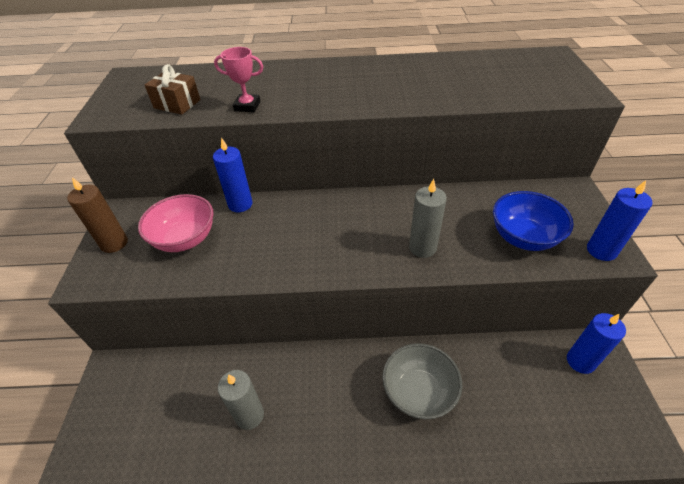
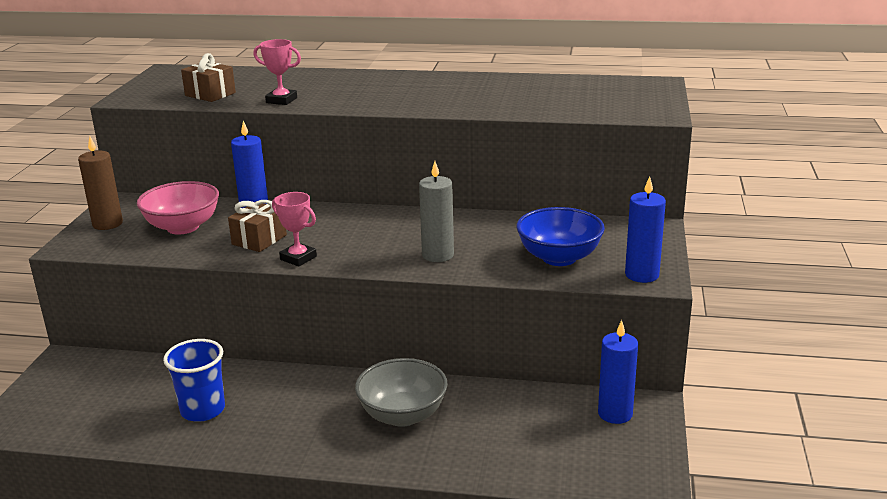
camera: 10 degrees right, 20 degrees down
grey candle [218,370,264,430] -> blue cup [163,339,225,422]
none -> brown gift [228,200,287,252]
none -> pink trophy [272,192,317,267]

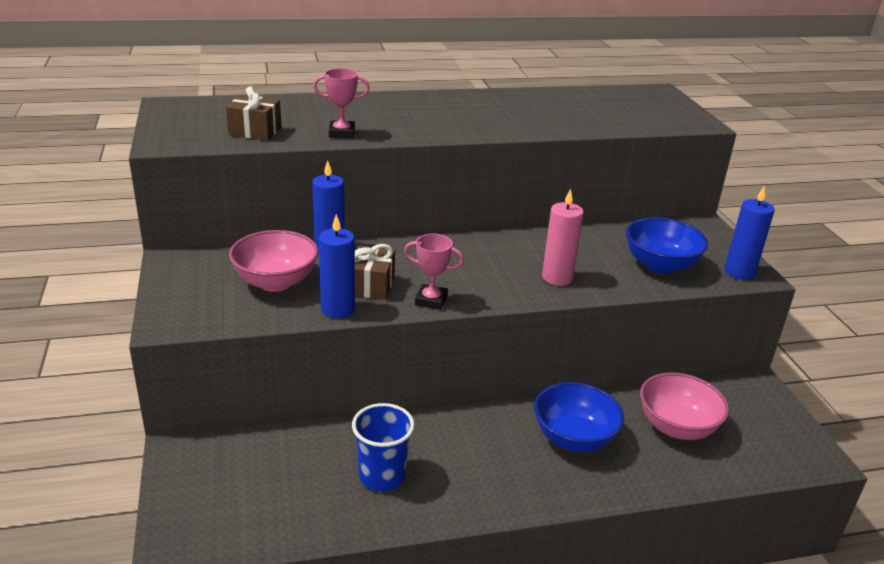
camera: 25 degrees left, 5 degrees up
brown candle [78,137,123,230] -> none
grey bowl [355,358,448,427] -> blue bowl [534,382,624,452]
grey candle [419,161,454,262] -> pink candle [542,188,584,286]
blue candle [598,320,638,424] -> blue candle moved to [319,214,355,318]
none -> pink bowl [640,372,729,440]

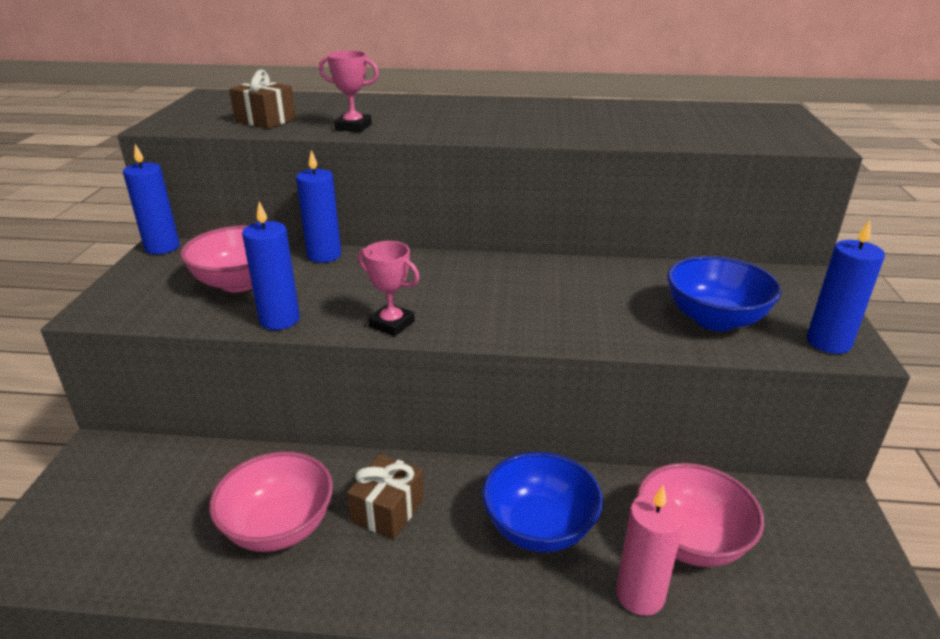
camera: 20 degrees right, 0 degrees up
blue cup [352,403,415,491] -> pink bowl [209,451,333,552]
brown gift [355,244,395,300] -> brown gift moved to [347,454,424,539]
pink candle [542,188,584,286] -> pink candle moved to [616,486,685,616]
none -> blue candle [123,144,180,254]

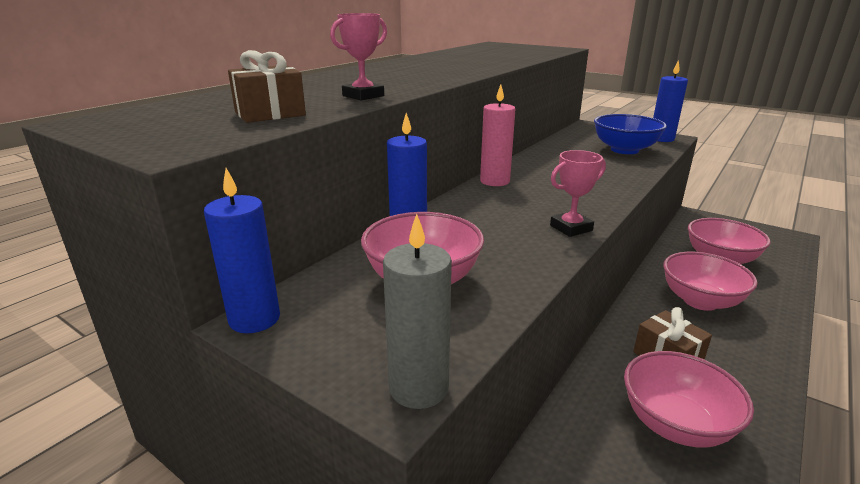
camera: 60 degrees left, 5 degrees down
blue candle [242,202,300,330] -> none
blue bowl [482,452,603,552] -> pink bowl [663,252,757,311]
pink candle [616,486,685,616] -> pink candle moved to [480,85,515,186]
none -> grey candle [383,214,452,409]

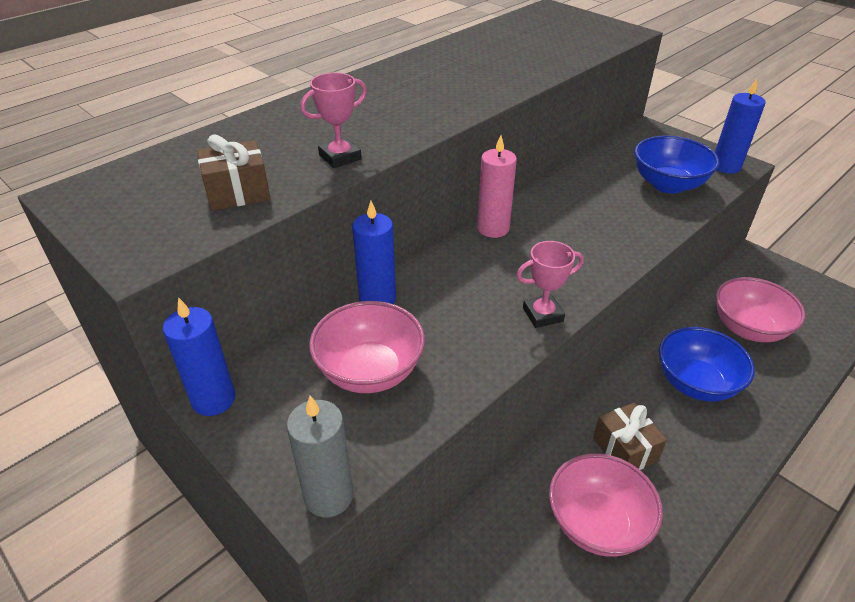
camera: 10 degrees right, 15 degrees up
pink bowl [663,252,757,311] -> blue bowl [659,327,755,402]

